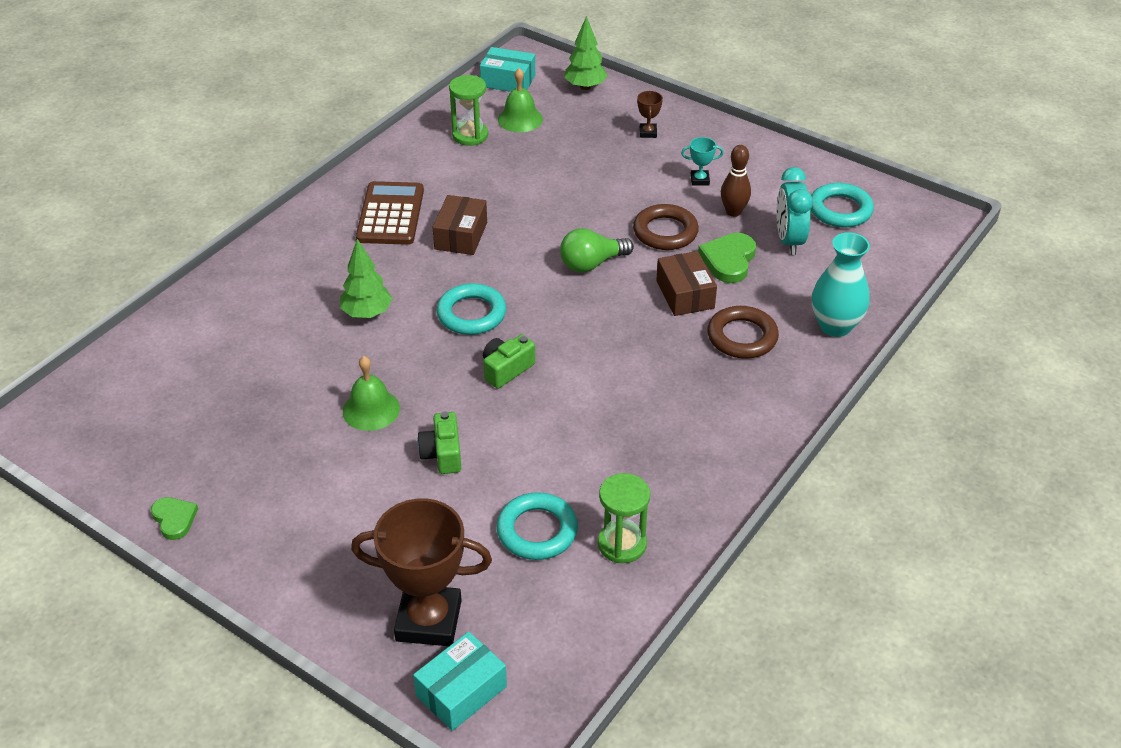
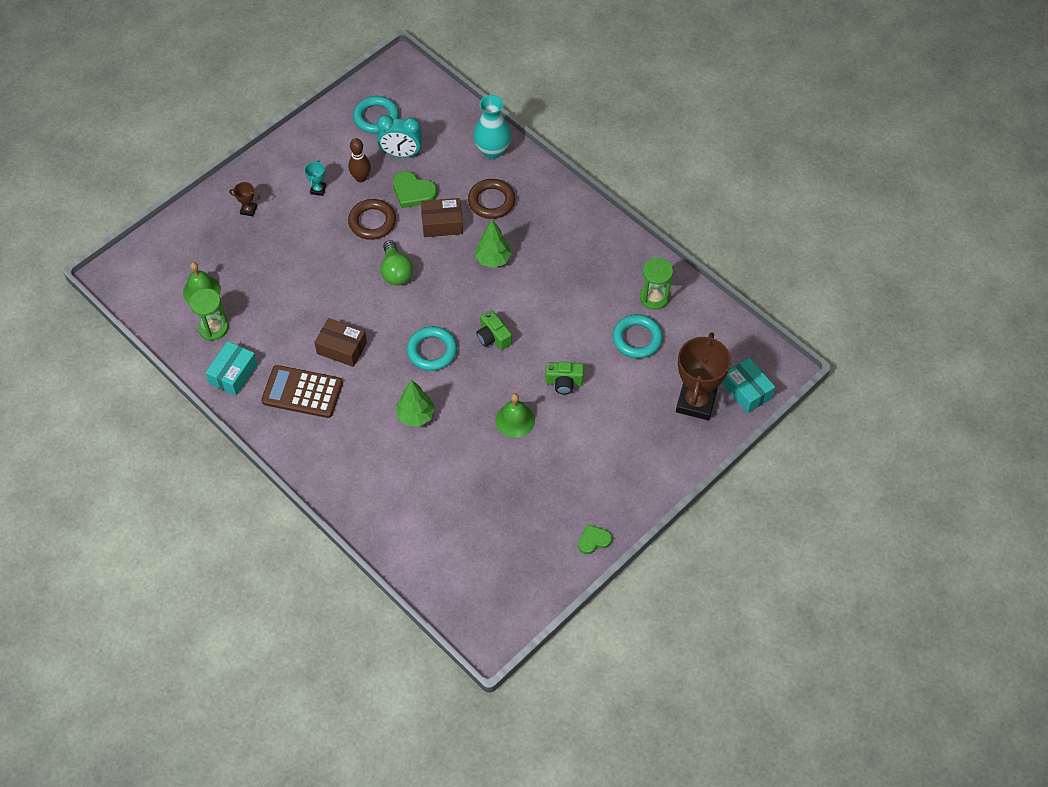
camera: 80 degrees left, 15 degrees up
turquoise box [480,47,535,92] -> turquoise box moved to [206,341,258,396]
green tree [564,16,608,90] -> green tree moved to [475,220,512,268]

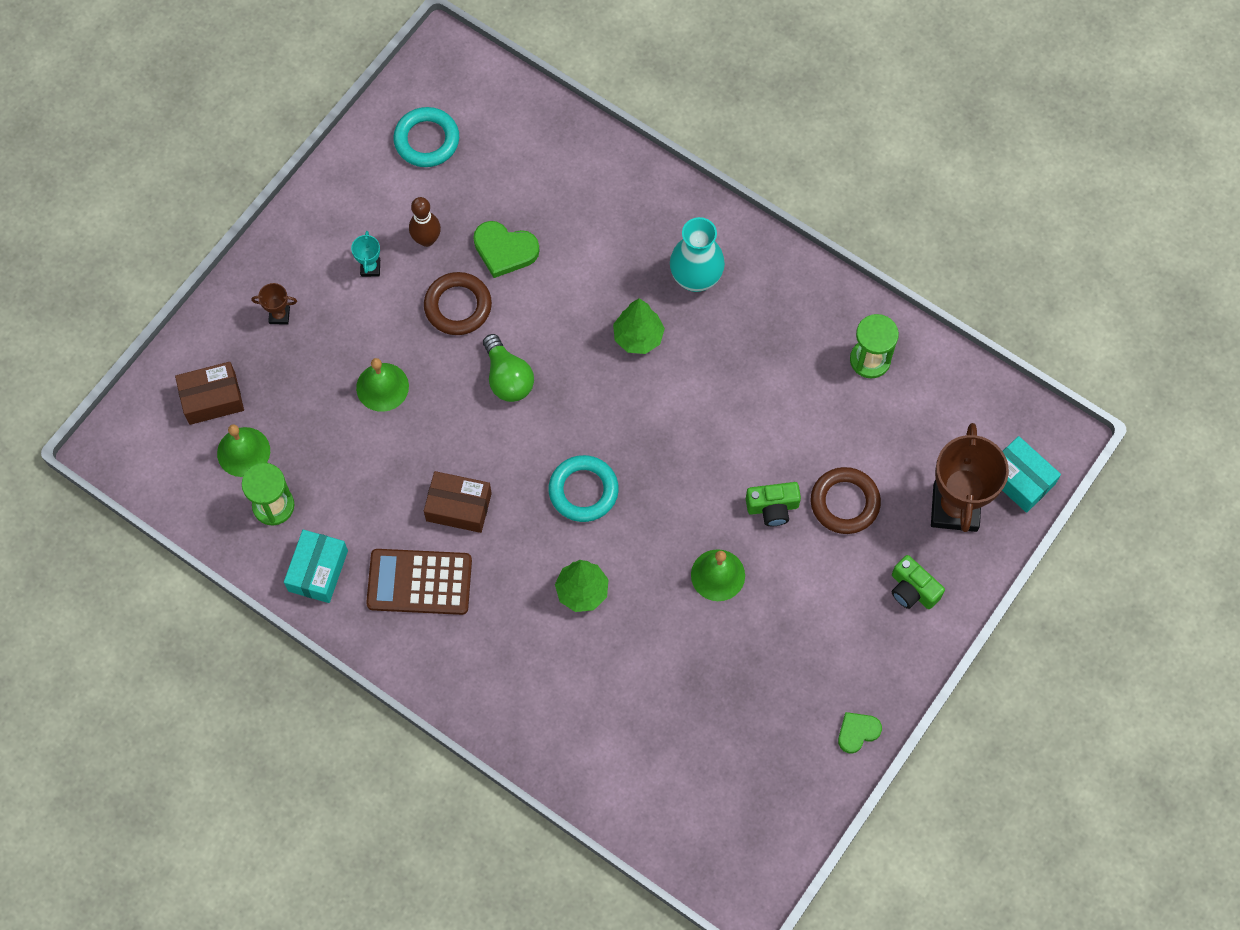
camera: 10 degrees left, 10 degrees up
turquoise clock [377,115,423,158] -> none
brown box [421,198,463,237] -> brown box moved to [175,362,244,425]
brown ring [468,179,515,219] -> brown ring moved to [811,467,881,534]
turquoise vase [473,95,511,159] -> turquoise vase moved to [670,217,725,292]
green camera [476,310,512,350] -> green camera moved to [892,555,945,609]
turquoise ring [612,314,663,359] -> none
none -> green bell [356,358,409,412]

